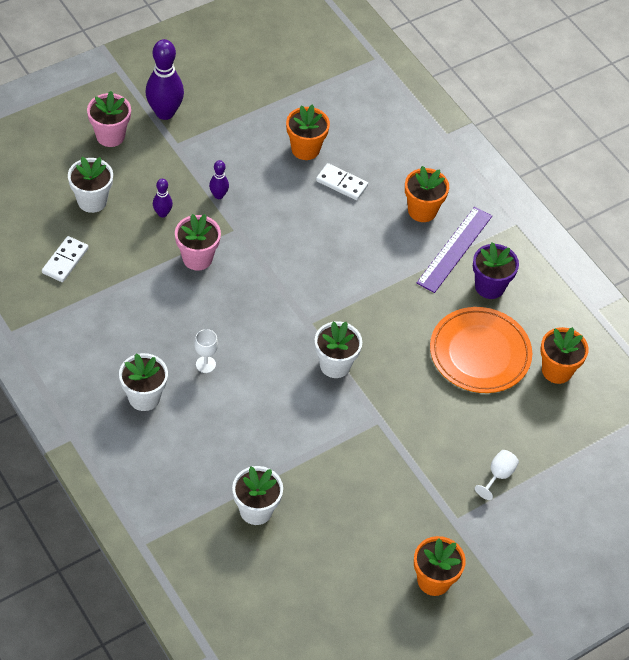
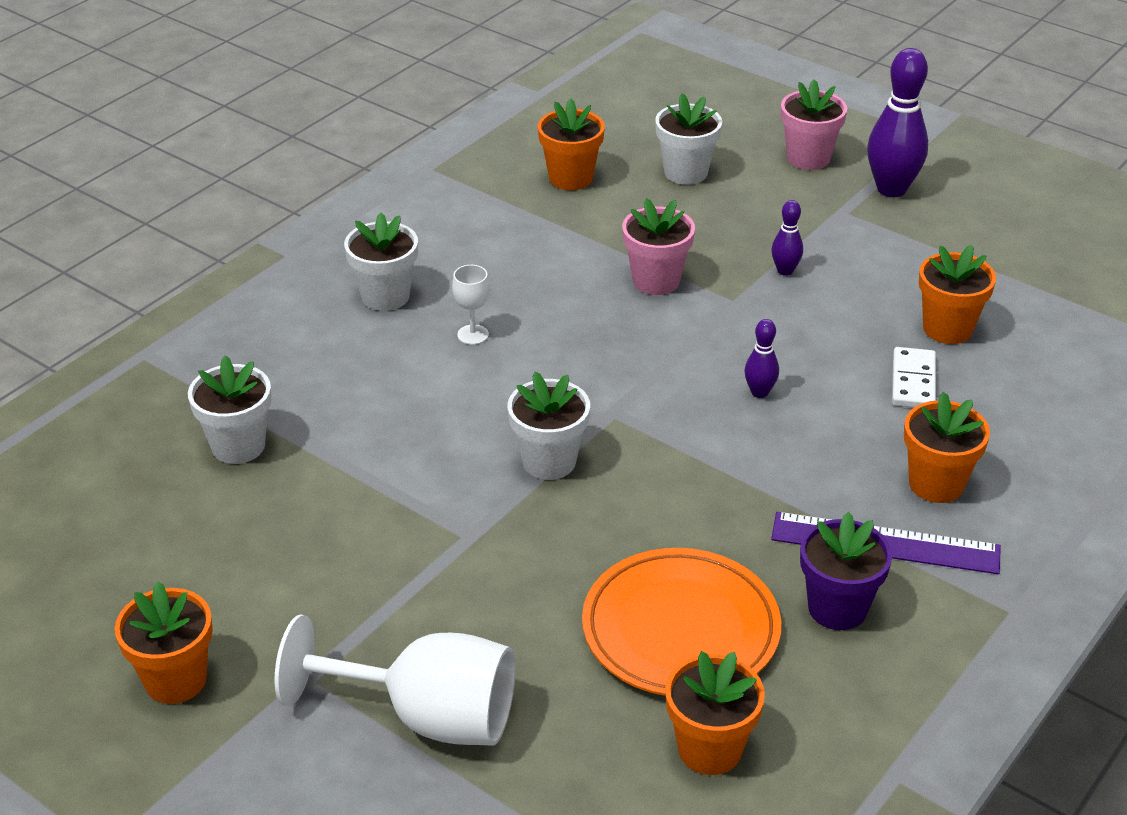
camera: 75 degrees right, 15 degrees down
white domino [42,236,88,282] -> orange flower pot [538,98,605,190]
purple bowling pin [153,179,173,218] -> purple bowling pin moved to [744,319,779,398]
white goblet [475,450,519,500] -> white goblet [274,614,515,746], size x2.28

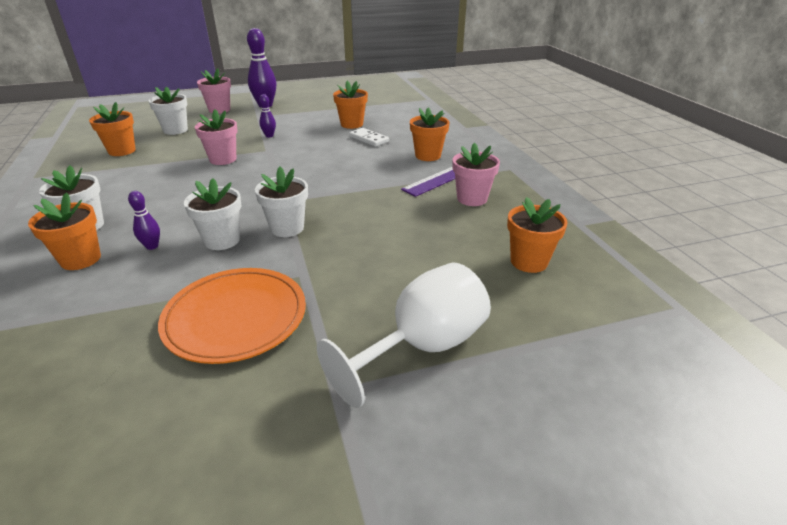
camera: 55 degrees left, 5 degrees down
orange flower pot [114,581,213,704] -> orange flower pot moved to [28,193,101,270]
white flower pot [188,355,271,464] -> white flower pot moved to [184,178,241,250]
white goblet [452,265,490,345] -> none
orange plate [582,548,781,696] -> orange plate moved to [158,268,306,364]
purple bowling pin [744,319,779,398] -> purple bowling pin moved to [128,191,160,250]
purple flower pot [800,512,892,630] -> pink flower pot [452,143,500,206]

